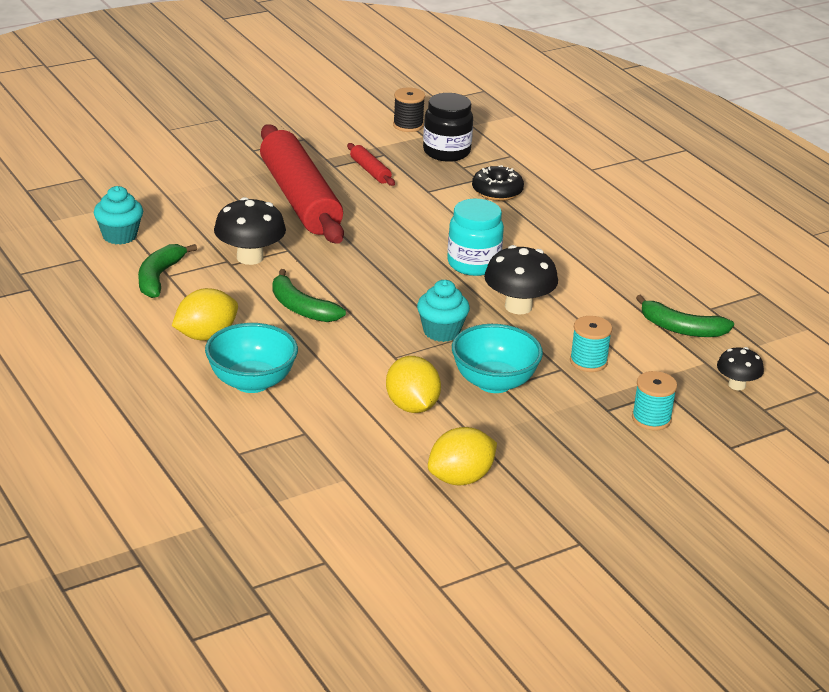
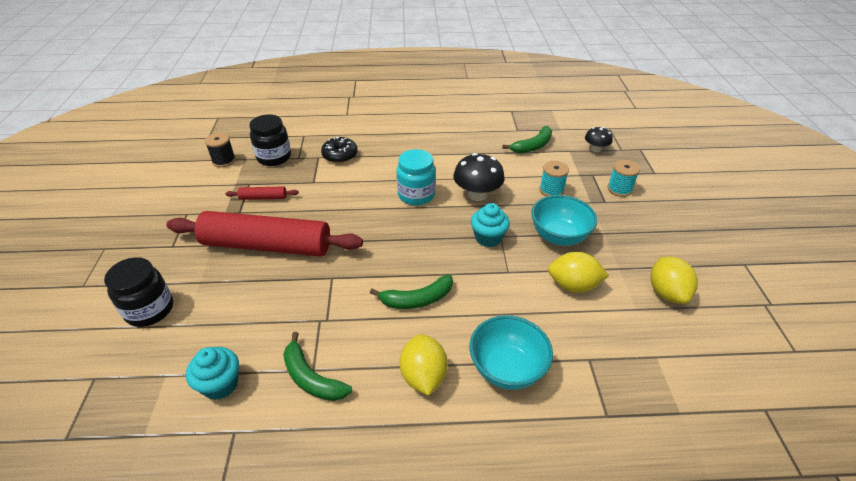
camera: 60 degrees left, 10 degrees up
black mushroom [214,197,286,265] -> none
none -> black jar [104,257,173,327]

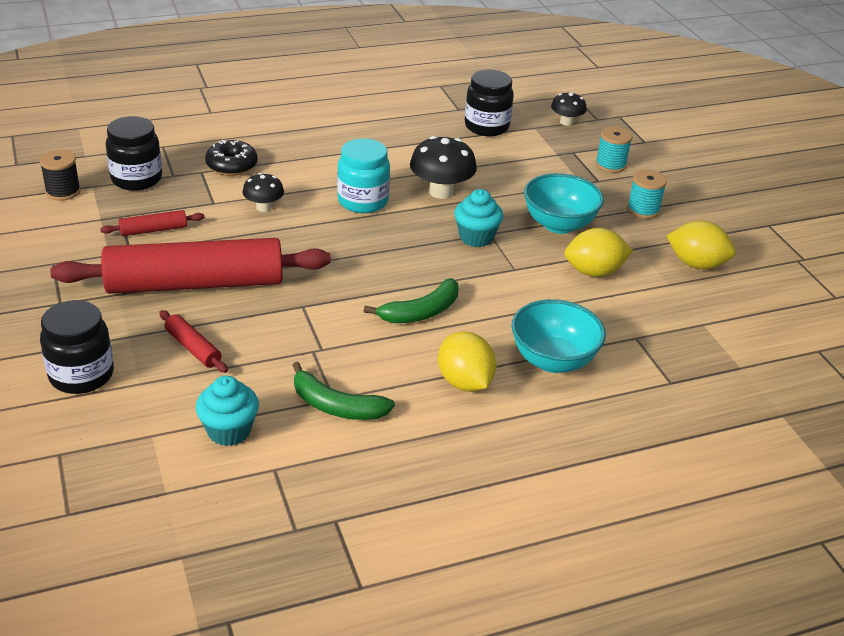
camera: 20 degrees left, 5 degrees down
green banana [502,126,552,153] -> black jar [465,70,514,136]
turquoise spool [539,161,569,196] -> turquoise spool moved to [627,170,667,219]
yellow lemon [651,257,698,304] -> yellow lemon turned 45 degrees counterclockwise [667,221,736,269]
none -> red rolling pin [159,310,228,373]
none -> black mushroom [242,173,284,212]

